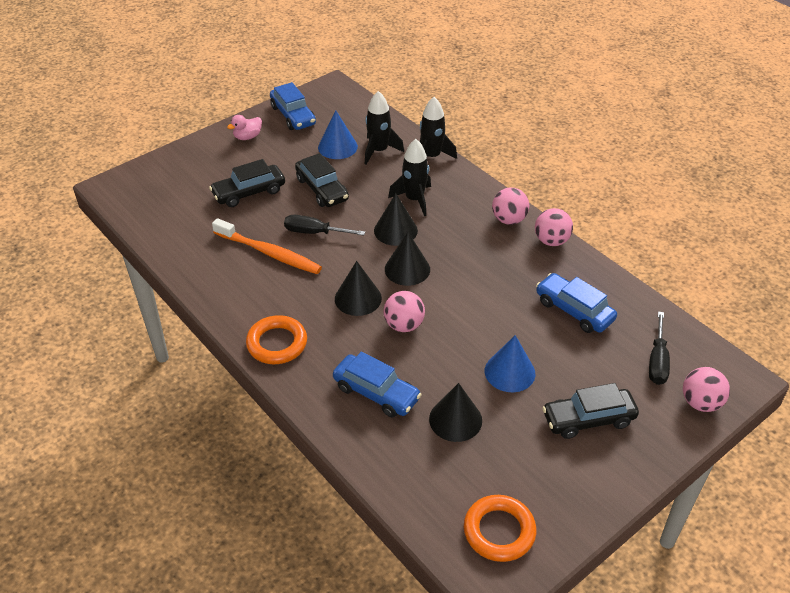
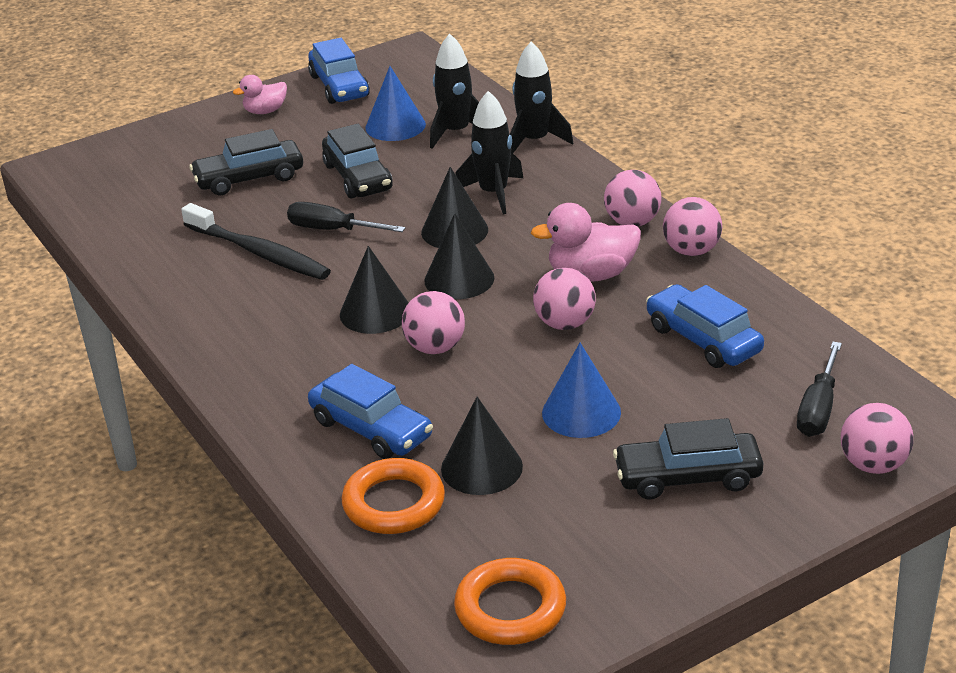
camera: 10 degrees right, 10 degrees down
orange toothbrush [212,218,322,274] -> black toothbrush [181,203,331,280]
orange ring [246,315,307,364] -> orange ring moved to [342,458,445,534]
none -> pink duck [531,203,641,282]
none -> pink ball [533,267,596,330]

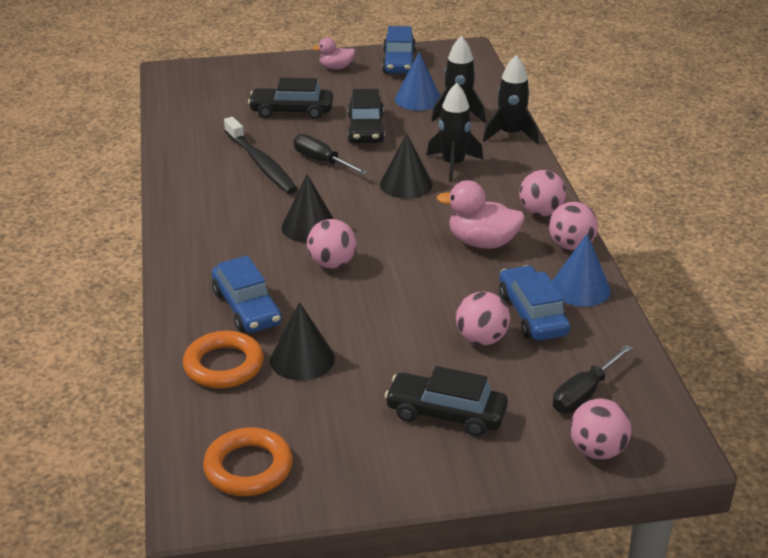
camera: 20 degrees right, 0 degrees up
black cone [424,213,495,299] -> none
pink ball [533,267,596,330] -> pink ball moved to [456,292,510,345]
blue cone [542,343,621,438] -> blue cone moved to [552,234,611,307]

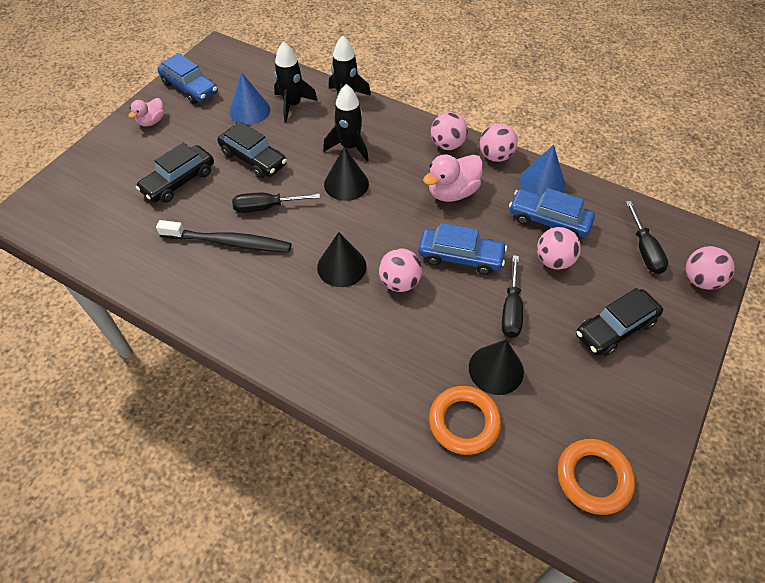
camera: 50 degrees left, 20 degrees up
blue car [212,256,282,333] -> blue car moved to [418,223,507,275]
none -> black screwdriver [502,255,523,338]

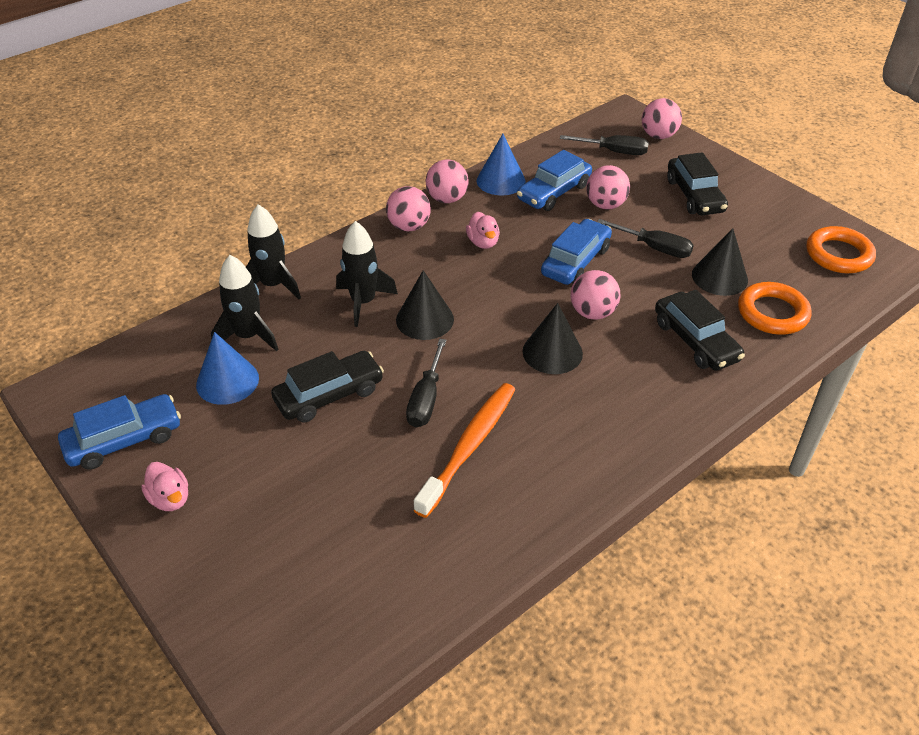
camera: 70 degrees left, 10 degrees down
black car [136,143,214,203] -> black car moved to [655,290,745,371]
black toothbrush [156,220,291,252] -> orange toothbrush [414,383,515,518]
pink duck [423,154,483,202] -> pink duck [466,212,500,249], size x0.61

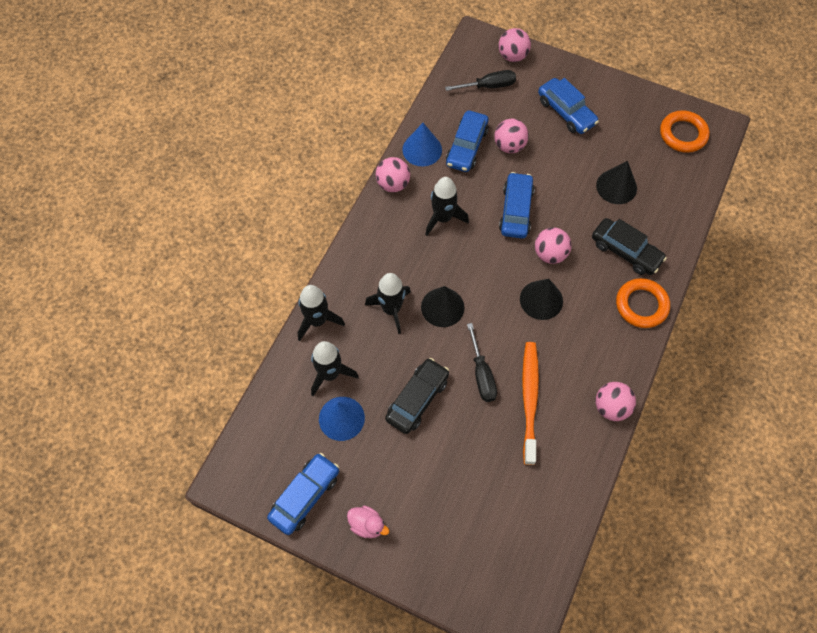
camera: 25 degrees left, 20 degrees up
pink ball [386,186,431,231] -> pink ball moved to [595,382,636,421]
pink duck [466,212,500,249] -> black rocket [425,177,469,236]
black screwdriver [597,219,694,258] -> none
black car [667,152,728,215] -> blue car [538,78,599,134]
orange ring [738,282,812,335] -> orange ring moved to [616,278,670,328]

